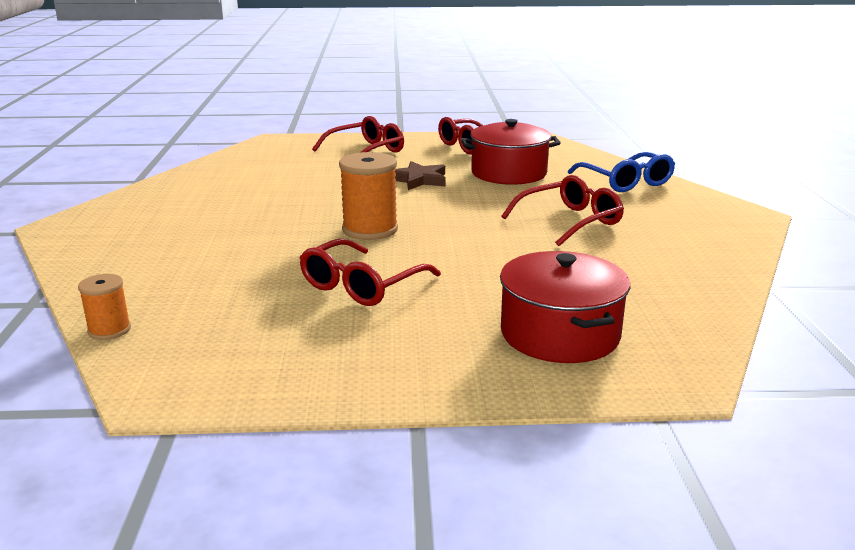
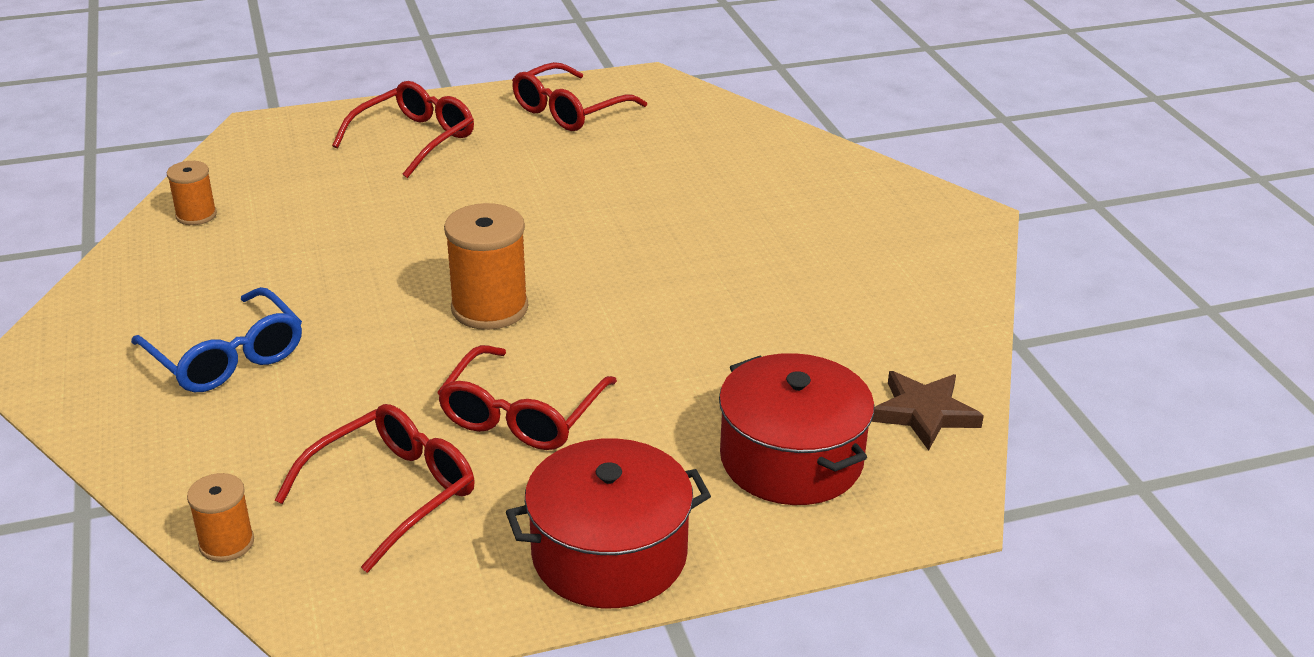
camera: 15 degrees left, 10 degrees up
brown star [395,161,446,190] -> brown star moved to [871,371,984,451]
red pot [461,119,560,185] -> red pot moved to [506,438,711,609]
red glasses [502,175,624,246] -> red glasses moved to [275,404,475,573]
blue glasses [568,152,675,192] -> blue glasses moved to [131,287,302,392]
none -> orange spool [167,161,217,225]

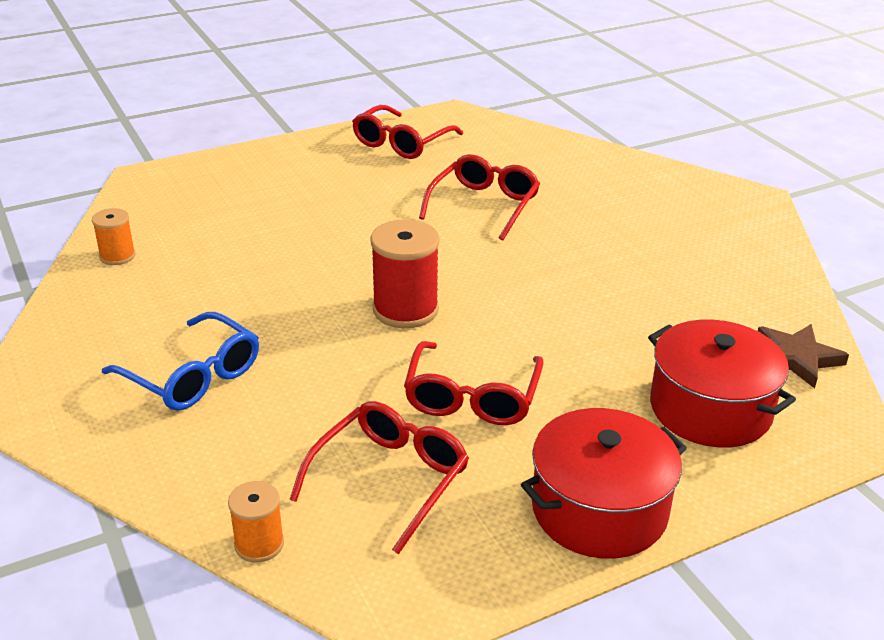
camera: 10 degrees left, 0 degrees up
red glasses [332,81,474,178] -> red glasses moved to [419,154,540,241]
orange spool [444,203,528,330] -> red spool [370,219,440,328]

